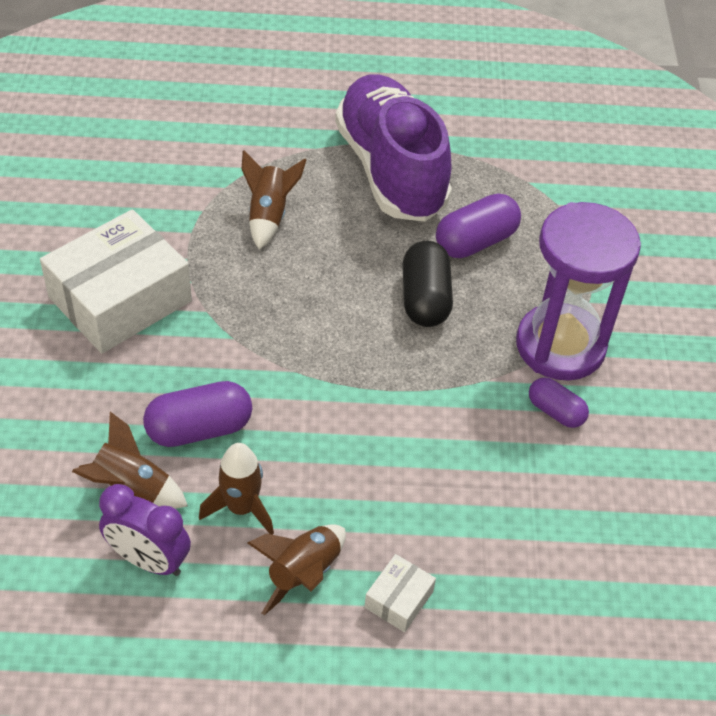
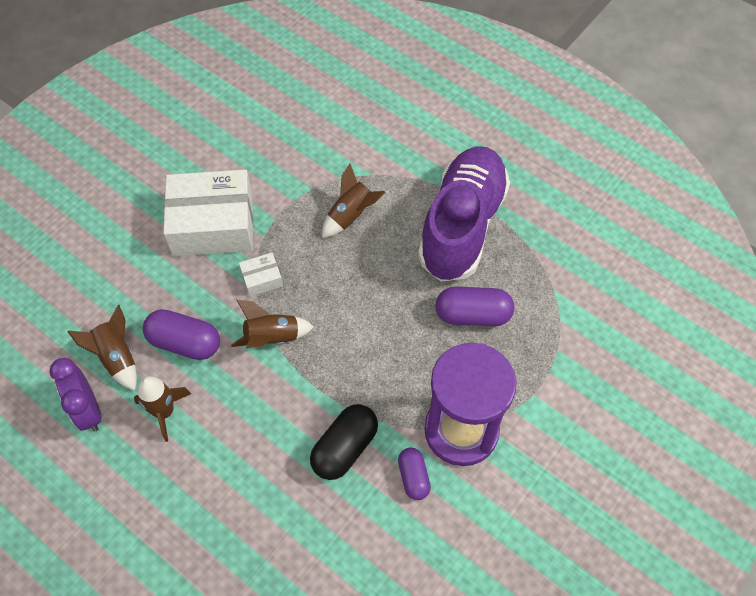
camera: 40 degrees right, 10 degrees up
brown rocket [248,524,346,615] -> brown rocket moved to [231,300,314,348]
white box [364,554,436,632] -> white box moved to [239,253,283,296]
black capsule [403,241,453,327] -> black capsule moved to [310,404,378,480]

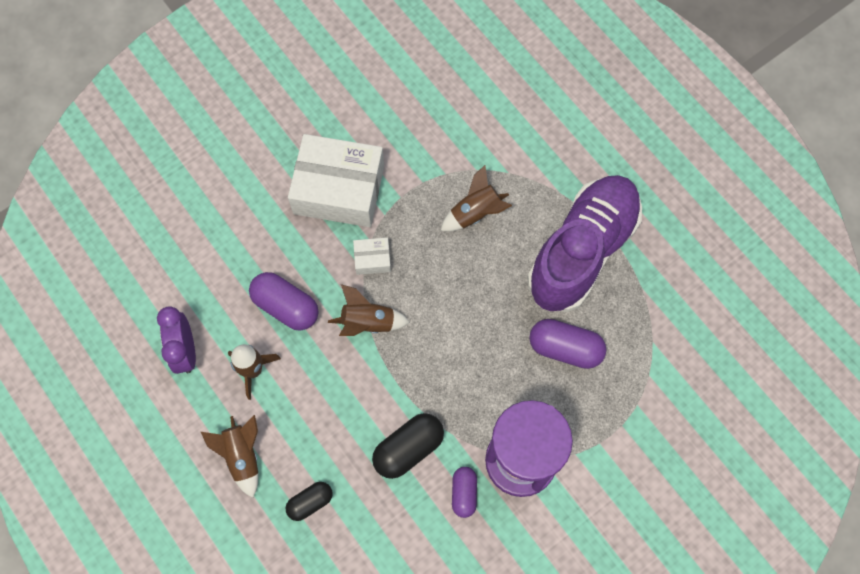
camera: 15 degrees right, 10 degrees up
brown rocket [67,305,137,391] -> brown rocket moved to [201,415,258,498]
none -> black capsule [286,482,333,521]

